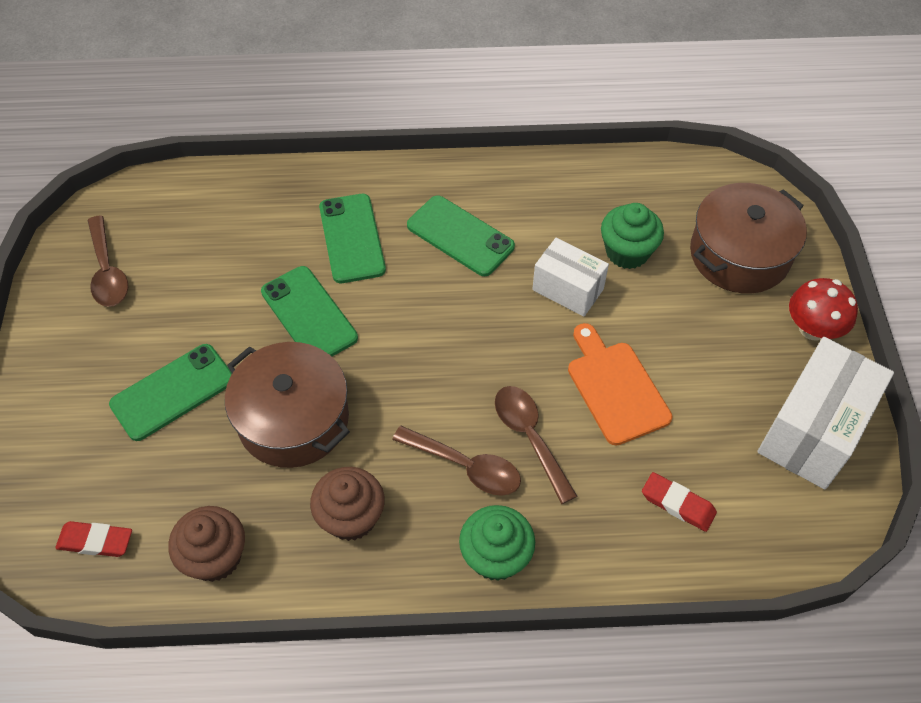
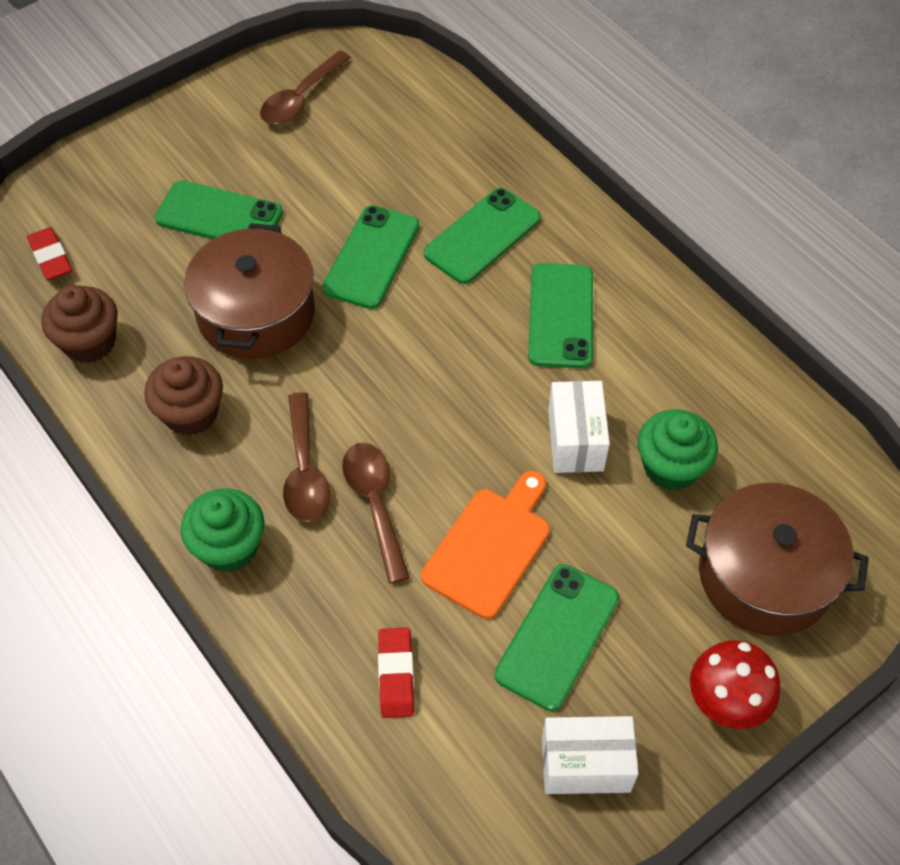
camera: 55 degrees right, 0 degrees up
brown spoon [495,386,577,504] -> brown spoon turned 45 degrees counterclockwise [342,443,410,584]
white box [757,337,894,489] -> white box [542,716,639,794], size x0.61
none -> green phone [495,564,619,711]

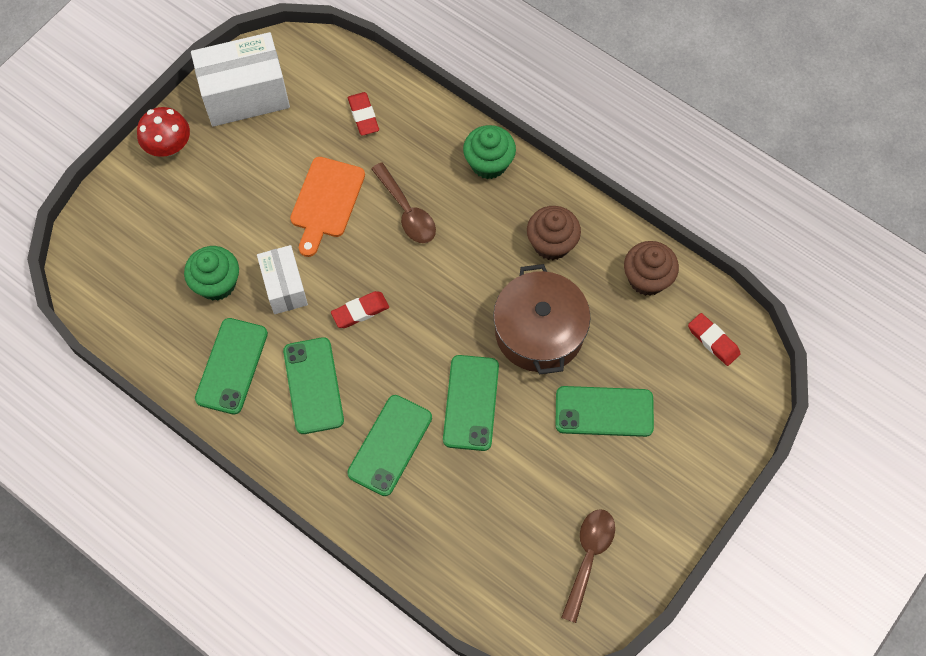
camera: 165 degrees right, 10 degrees up
brown spoon [283,392,330,522] -> none
green phone [495,564,619,711] -> green phone moved to [195,318,268,415]
white box [542,716,639,794] -> white box [191,32,290,127], size x1.64
brown pot [686,483,869,636] -> none
none -> red eraser [331,291,389,328]

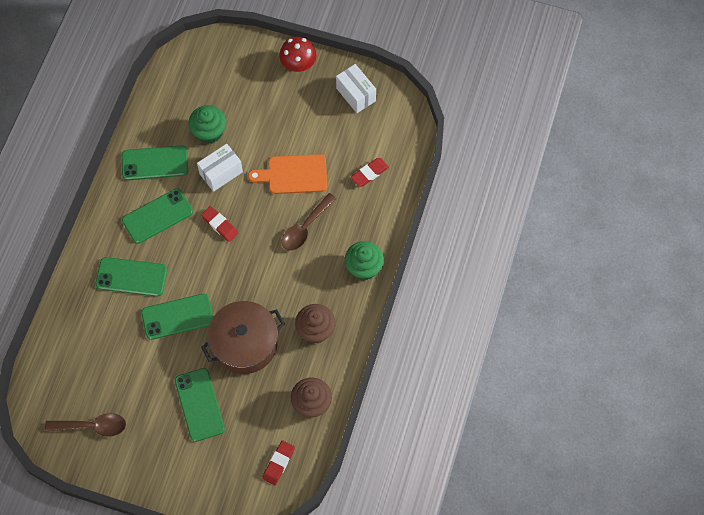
camera: 70 degrees right, 0 degrees up
white box [191,32,290,127] -> white box [336,64,376,113], size x0.61

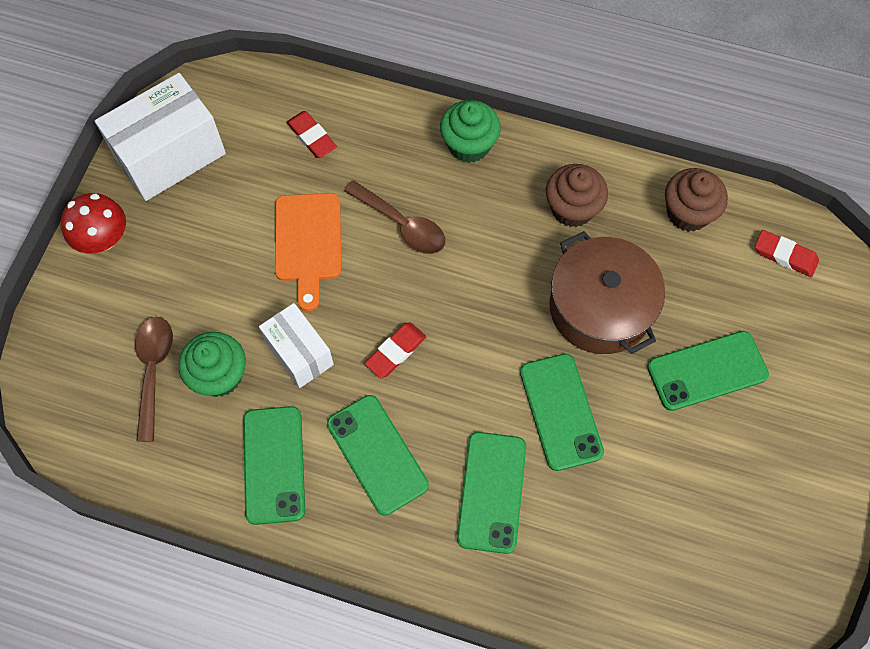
camera: 90 degrees left, 0 degrees up
brown spoon [45,413,126,437] -> brown spoon moved to [135,317,173,442]
white box [336,64,376,113] -> white box [95,73,226,201], size x1.64

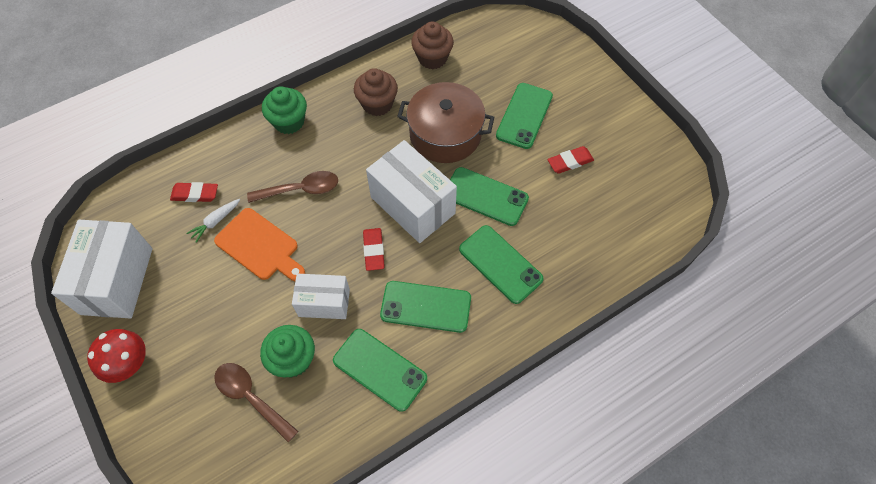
camera: 50 degrees left, 5 degrees down
red eraser [755,230,819,277] -> red eraser moved to [547,146,594,174]
none -> white carrot [186,199,240,243]
none -> white box [366,140,457,243]

